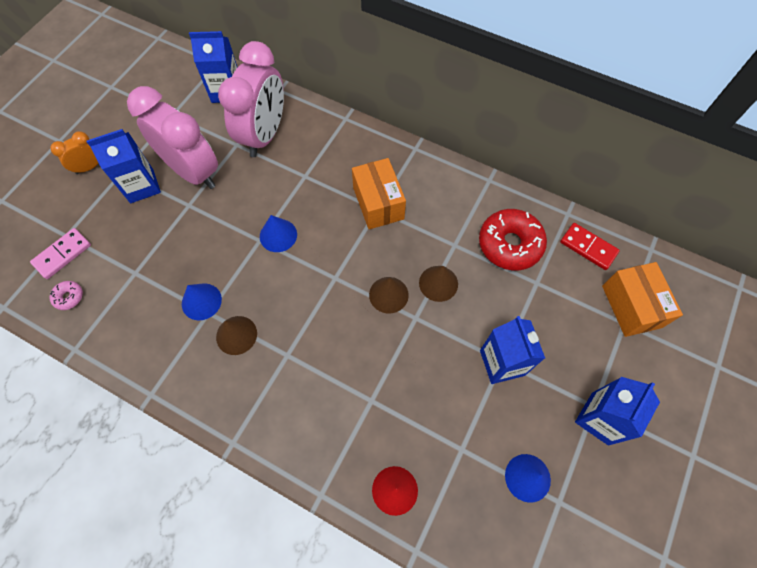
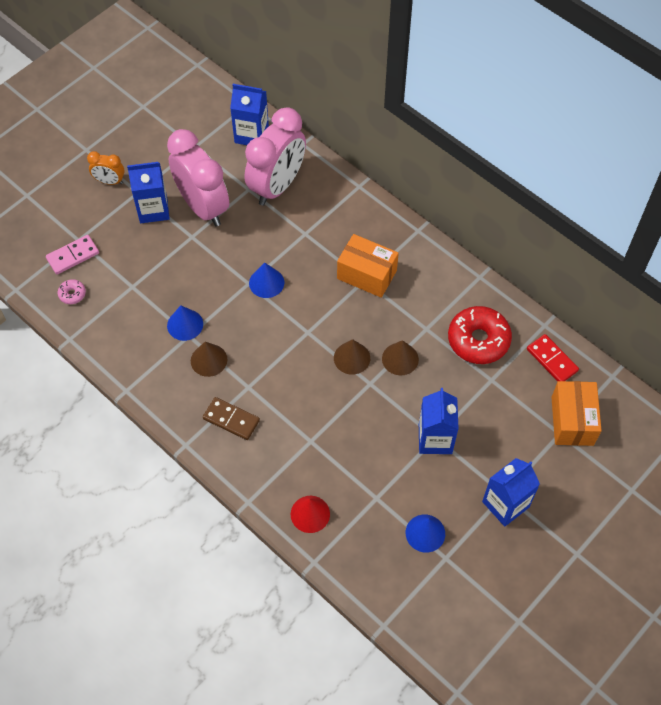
camera: 15 degrees right, 5 degrees down
orange clock [50,131,98,174] -> orange clock turned 150 degrees counterclockwise [87,151,125,185]
orange box [352,158,406,229] -> orange box turned 60 degrees counterclockwise [337,234,399,298]
none -> brown domino [203,397,260,440]

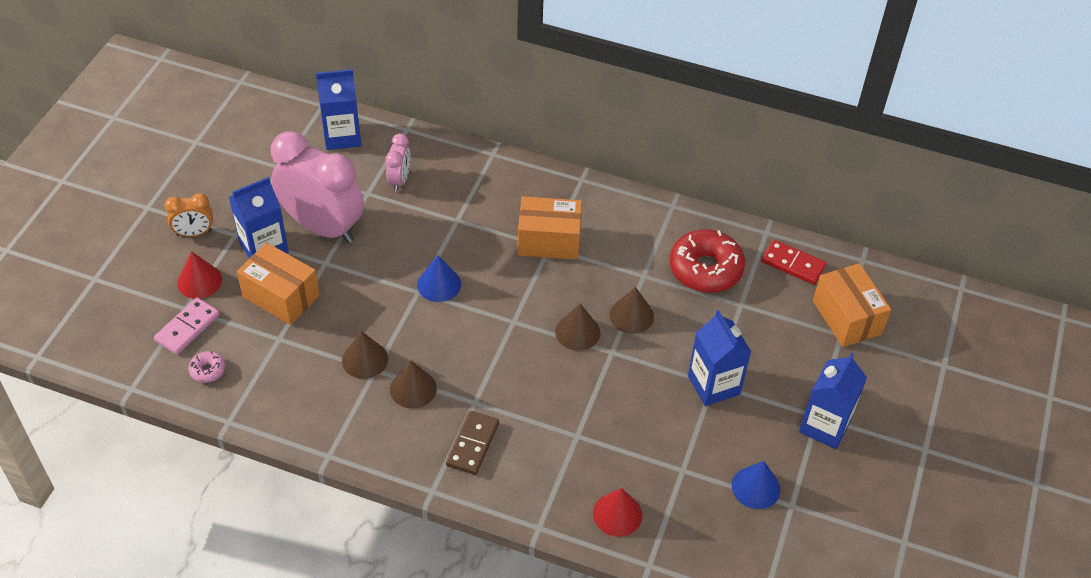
camera: 25 degrees left, 10 degrees down
blue cone [167,306,203,341] -> brown cone [342,331,388,379]
brown domino [203,397,260,440] -> brown domino turned 75 degrees counterclockwise [446,411,499,475]
pink clock [245,107,306,205] -> pink clock [386,134,411,192], size x0.46
none -> red cone [177,252,222,299]
none -> orange box [237,243,320,325]

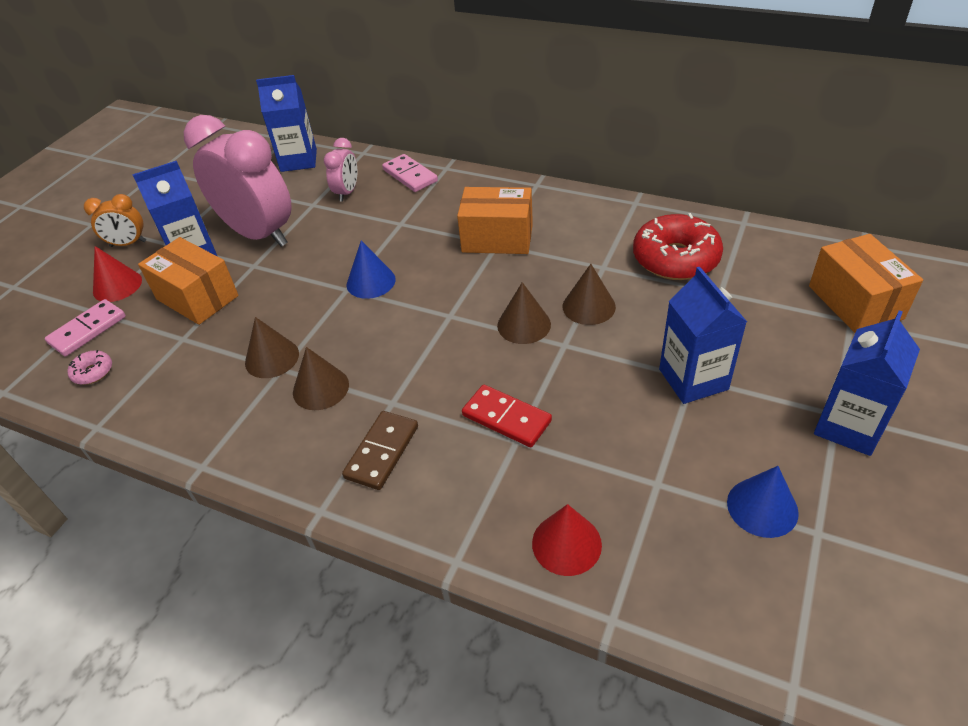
camera: 10 degrees right, 5 degrees down
red domino [761,240,827,285] -> red domino moved to [462,385,552,447]
none -> pink domino [382,154,438,192]

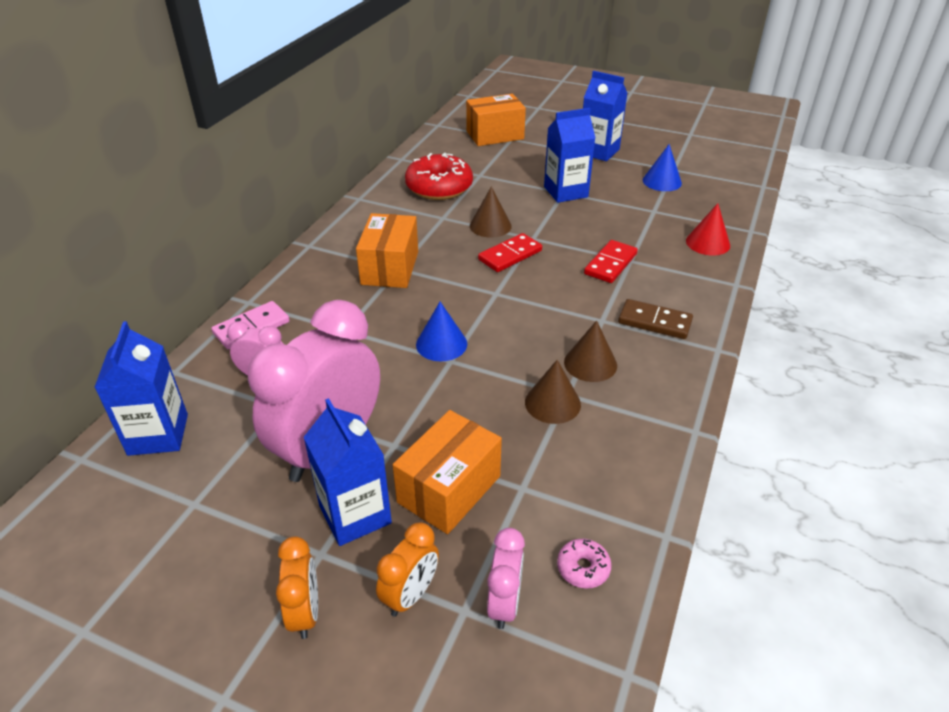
camera: 95 degrees left, 5 degrees down
pink domino [45,299,126,357] -> pink clock [487,528,525,629]
red cone [93,246,142,302] -> orange clock [376,523,439,617]
brown cone [497,282,551,344] -> red domino [478,233,542,272]

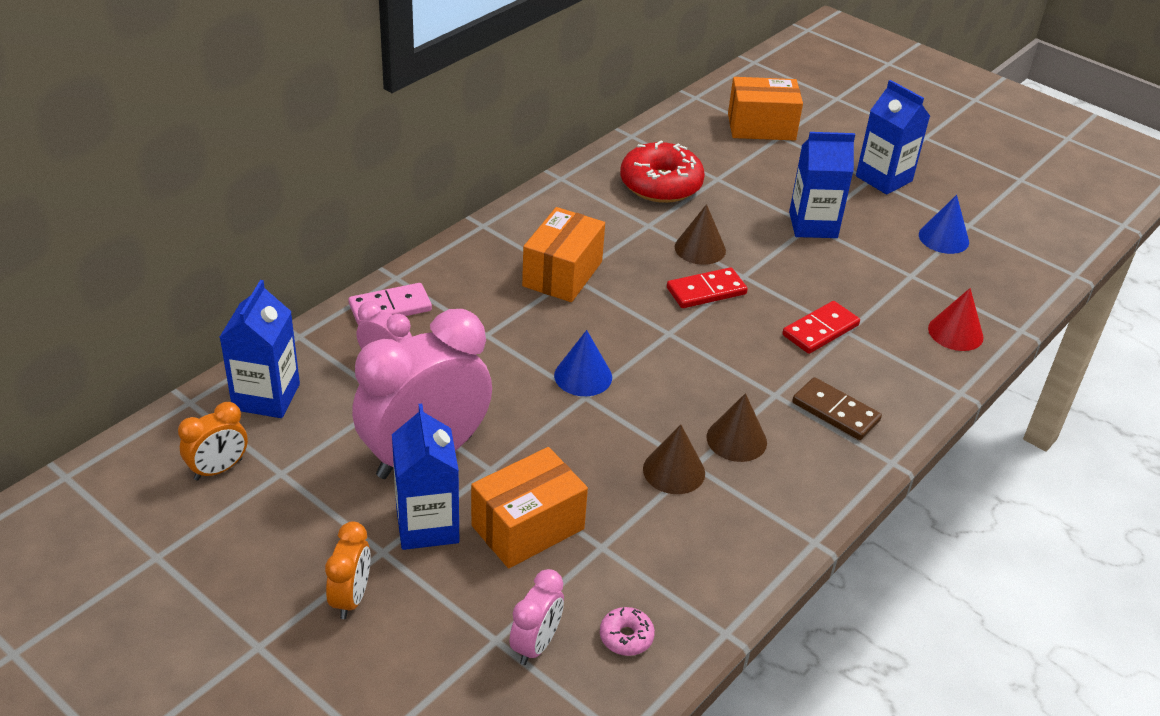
camera: 15 degrees right, 0 degrees up
orange clock [376,523,439,617] -> orange clock moved to [178,402,248,480]

